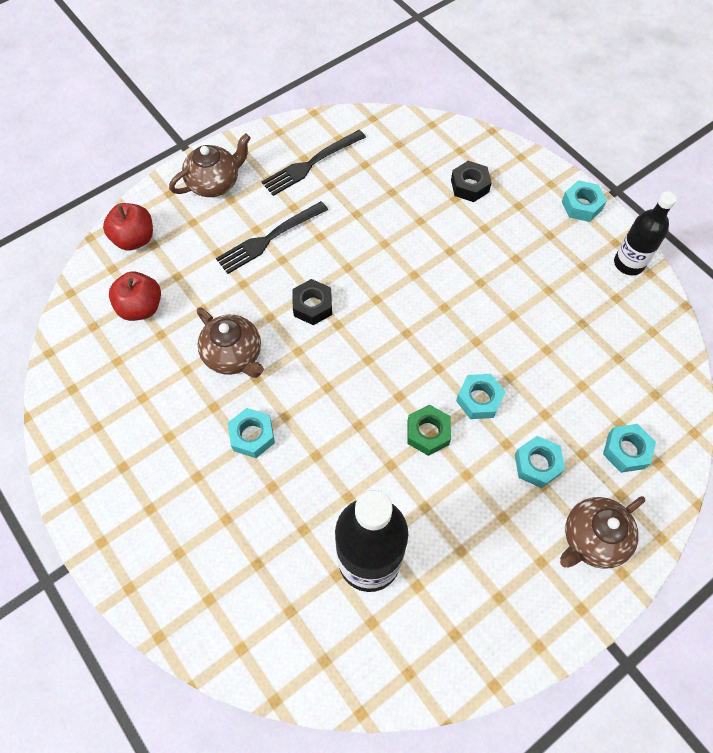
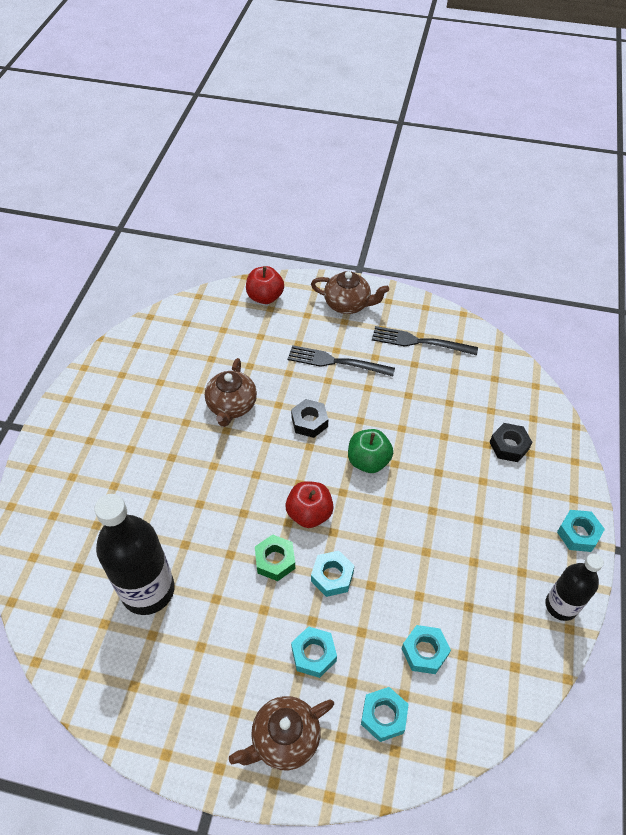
camera: 50 degrees right, 10 degrees down
red apple [109,272,161,321] -> red apple moved to [286,481,334,528]
turquoise nut [228,408,275,458] -> turquoise nut moved to [402,625,451,674]
brown teapot [560,496,646,569] -> brown teapot turned 45 degrees counterclockwise [229,696,334,770]
none -> green apple [348,429,393,473]

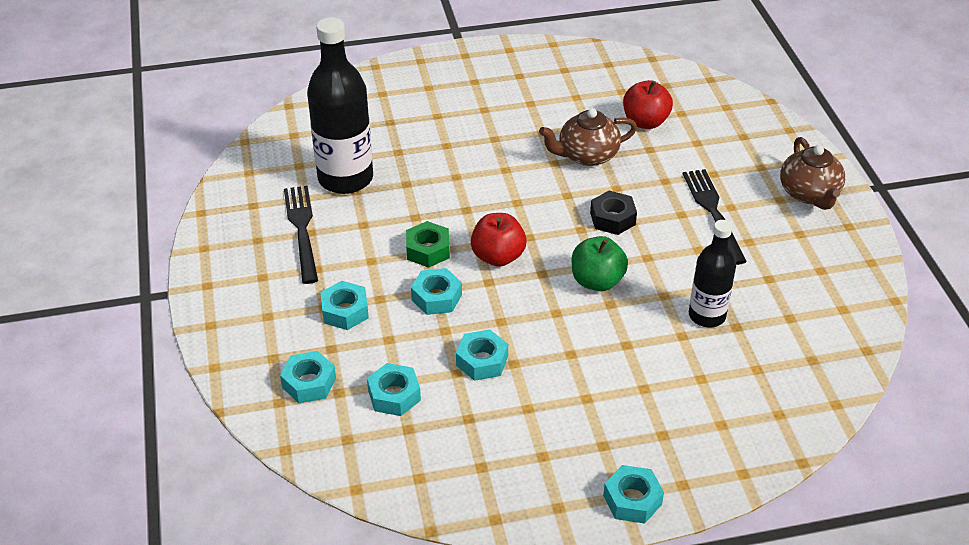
camera: 65 degrees right, 10 degrees down
brown teapot [229,696,334,770] -> none
red apple [246,266,284,304] -> red apple moved to [623,80,673,129]
black fork [372,326,478,355] -> black fork moved to [284,186,318,284]
black nut [489,423,532,462] -> none
black bottle [545,554,604,621] -> black bottle moved to [689,220,736,327]
none -> turquoise nut [456,330,508,381]

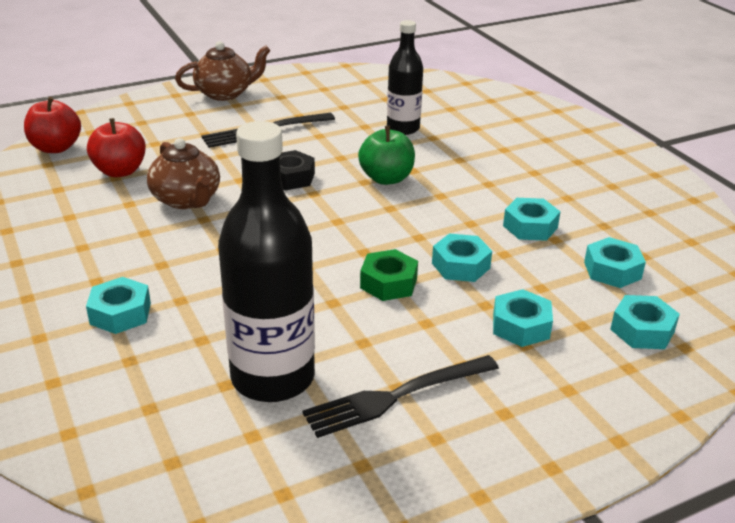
camera: 105 degrees left, 10 degrees down
red apple [471,213,527,267] -> red apple moved to [24,97,81,153]
turquoise nut [603,465,664,524] -> turquoise nut moved to [86,277,151,334]

